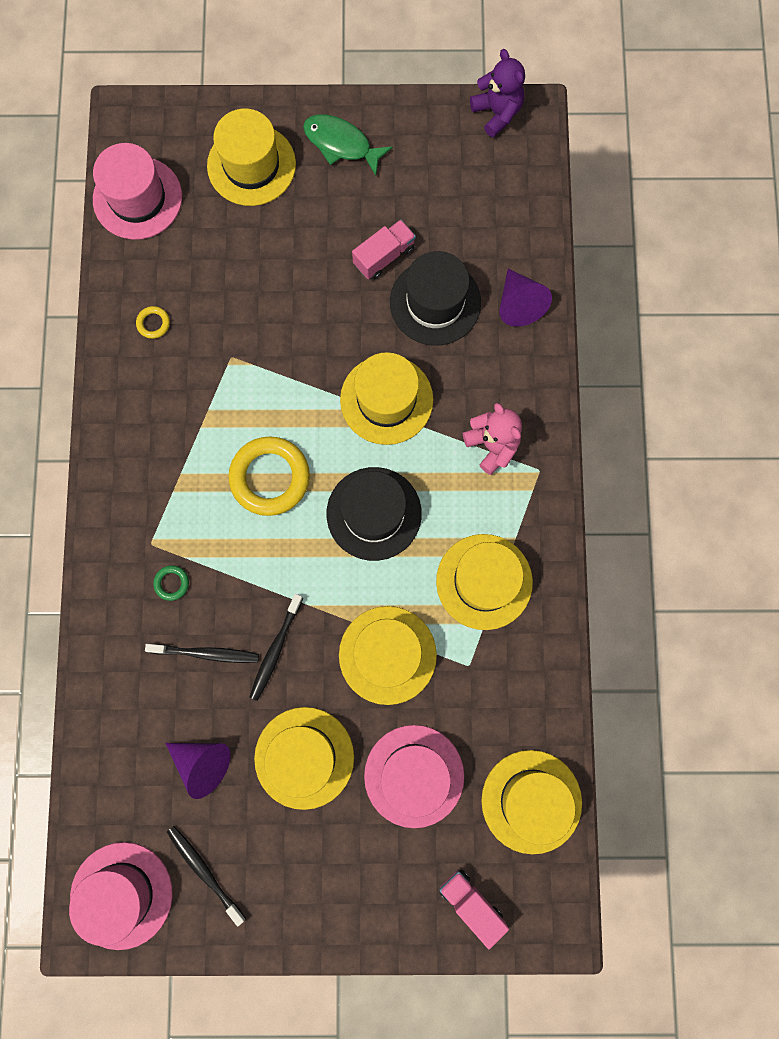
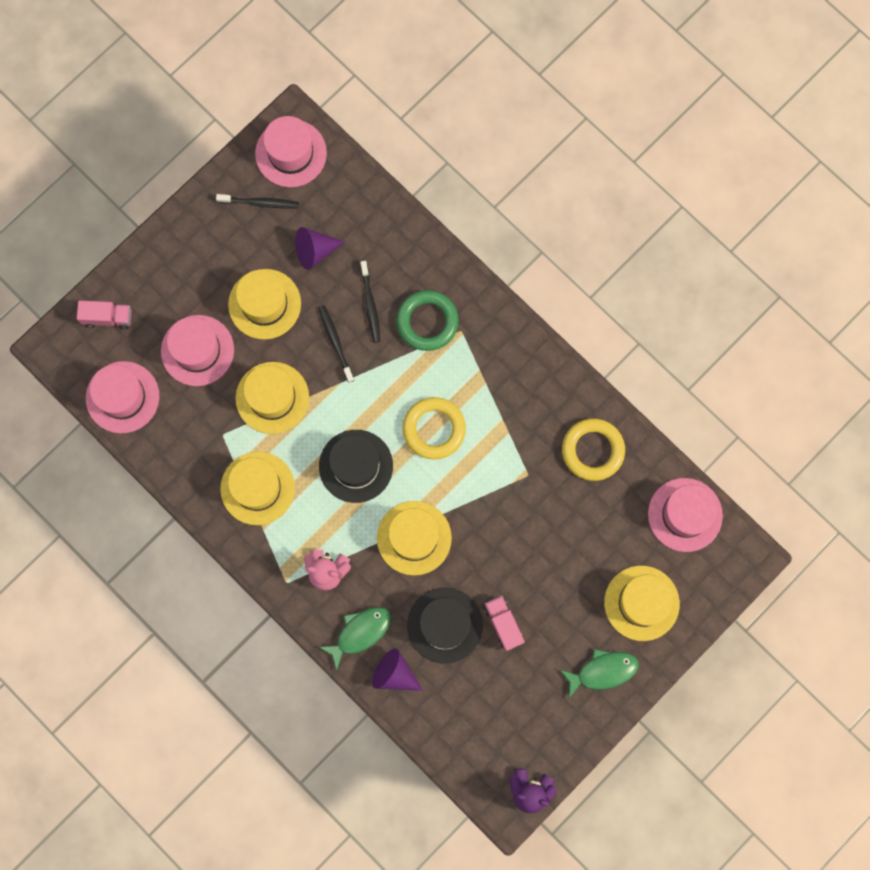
camera: 135 degrees right, 0 degrees up
yellow ring [136,306,170,339] -> yellow ring [562,419,625,481], size x2.32
black toothbrush [145,644,259,663] -> black toothbrush turned 60 degrees counterclockwise [360,261,380,343]
green ring [153,565,189,601] -> green ring [396,290,459,351], size x2.32
pink truck [352,220,416,280] -> pink truck turned 150 degrees clockwise [484,596,525,651]
yellow hat [481,750,582,854] -> pink hat [86,361,159,434]
none -> green fish [319,607,391,671]

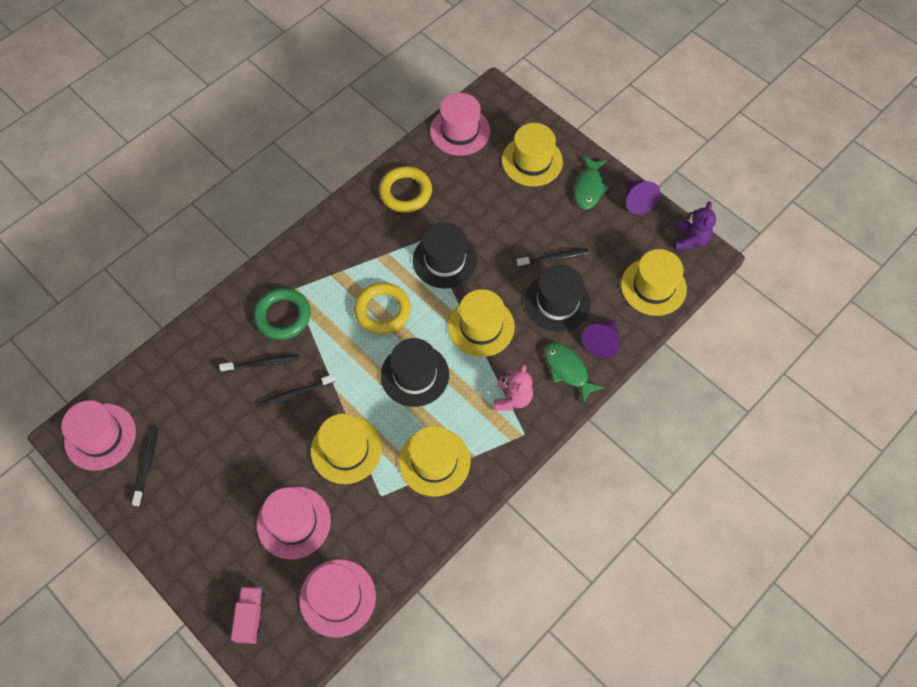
camera: 90 degrees left, 15 degrees down
yellow hat [228,269,301,340] -> yellow hat moved to [621,249,687,316]
purple cone [295,227,345,270] -> purple cone moved to [626,180,660,215]
pink truck [484,596,525,651] -> black toothbrush [516,248,589,267]
green fish [560,649,639,698] -> green fish turned 150 degrees counterclockwise [574,156,610,209]
none -> black hat [413,222,477,288]

